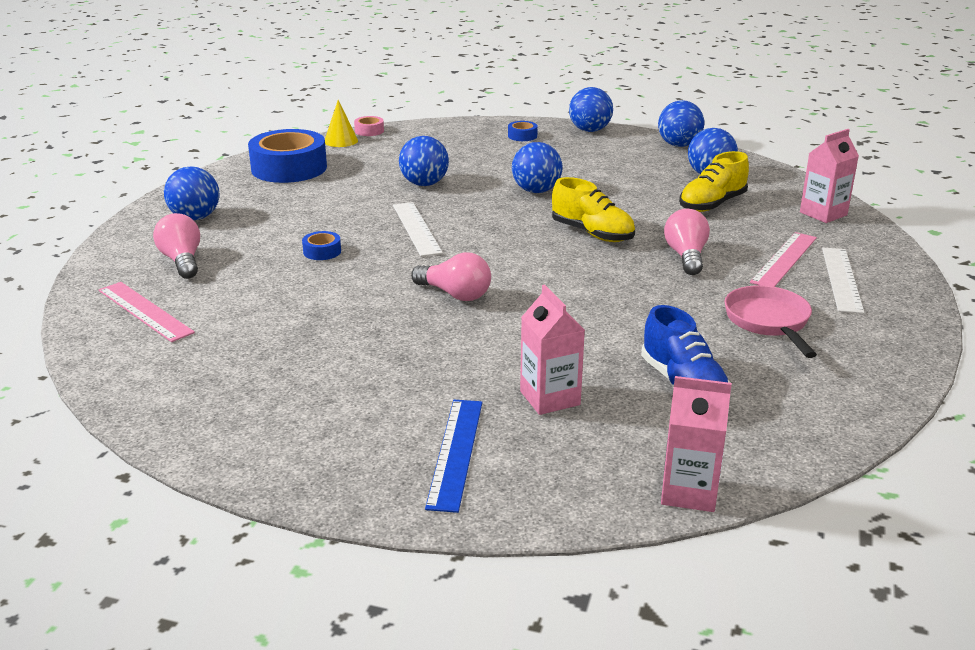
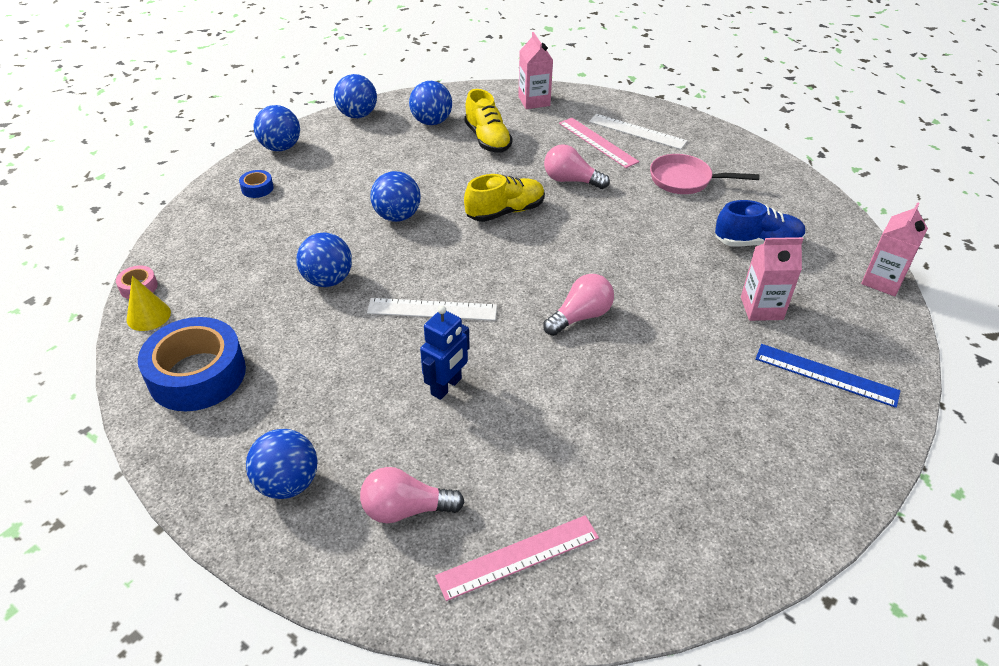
camera: 70 degrees left, 15 degrees up
blue tape [302,231,341,260] -> blue robot [420,306,470,400]

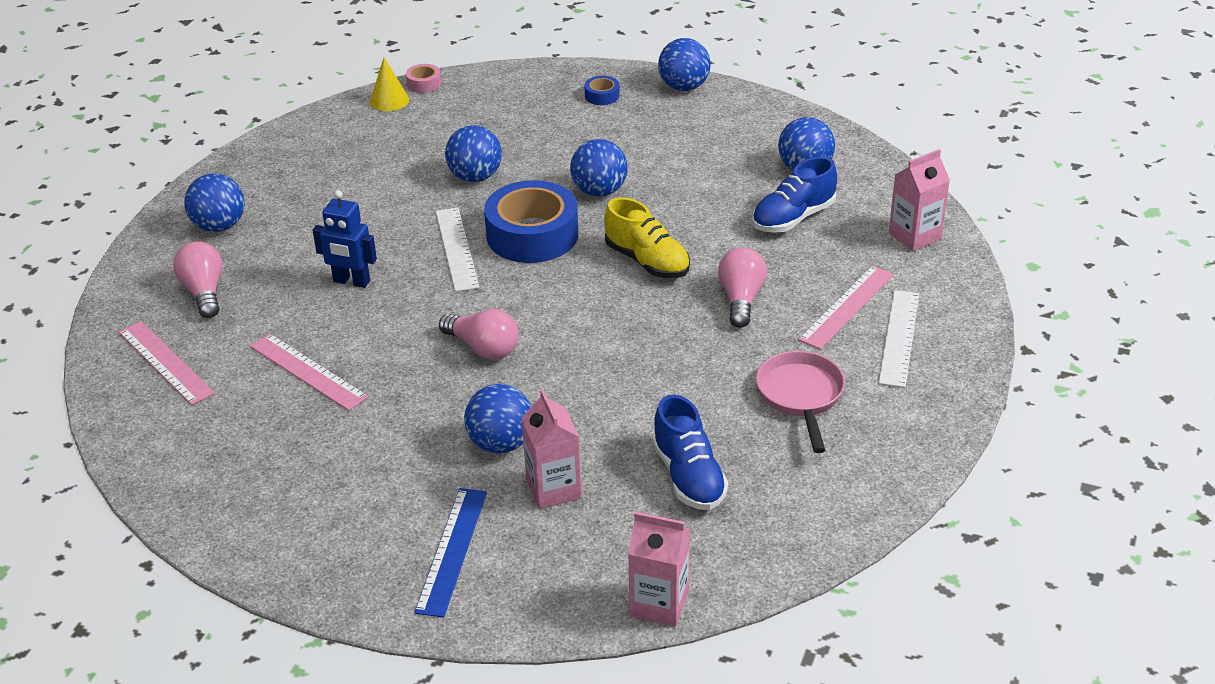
camera: 75 degrees right, 5 degrees down
blue tape [138,317,246,411] -> blue tape moved to [484,180,578,263]
blue ball [334,74,377,118] -> blue ball moved to [464,384,532,453]
yellow shoe [464,89,513,153] -> blue shoe [752,157,837,233]
none -> pink ruler [250,333,368,411]

